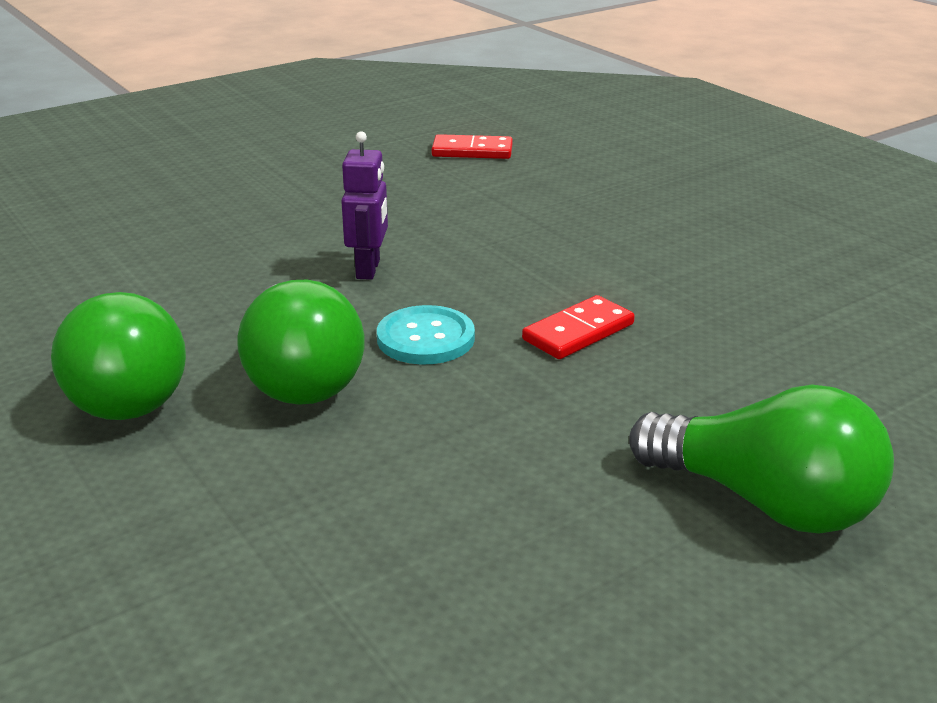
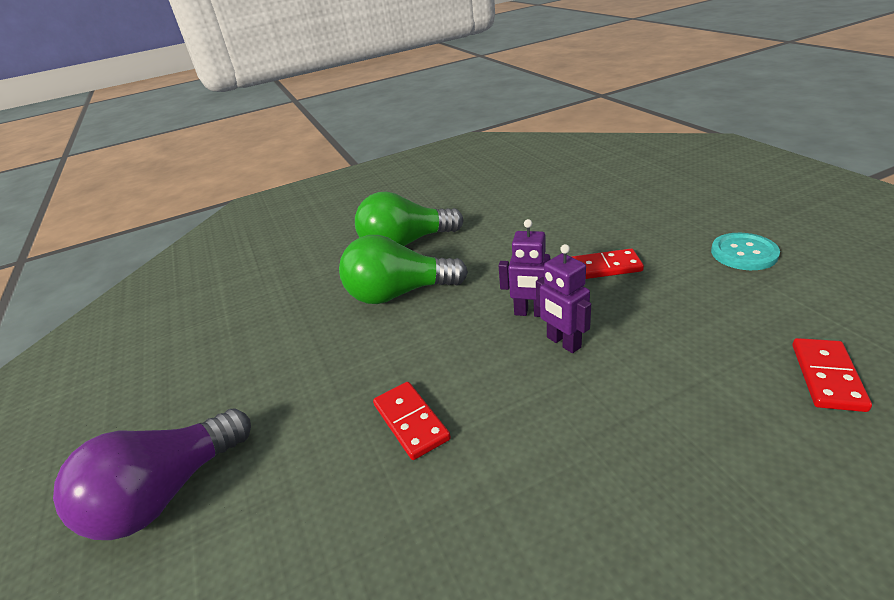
camera: 105 degrees right, 5 degrees up
turquoise button [377,305,475,365] -> turquoise button moved to [711,233,780,270]
green light bulb [629,385,894,533] -> purple light bulb [53,408,251,540]
none -> purple robot [536,244,591,353]
none -> red domino [571,249,644,279]

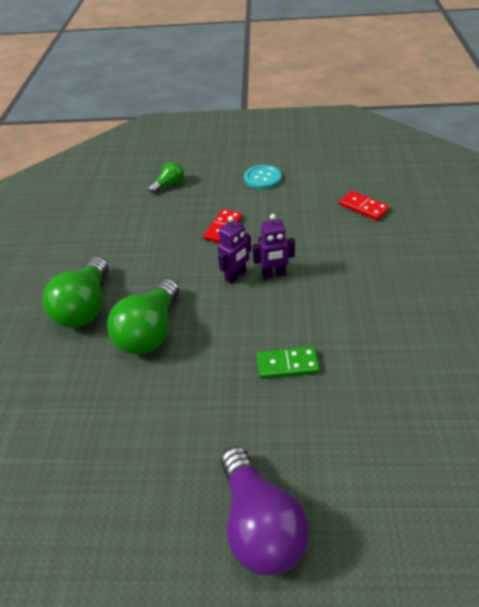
camera: 65 degrees left, 10 degrees up
red domino [373,382,451,460] -> green domino [257,347,320,379]
none -> green light bulb [149,162,184,193]

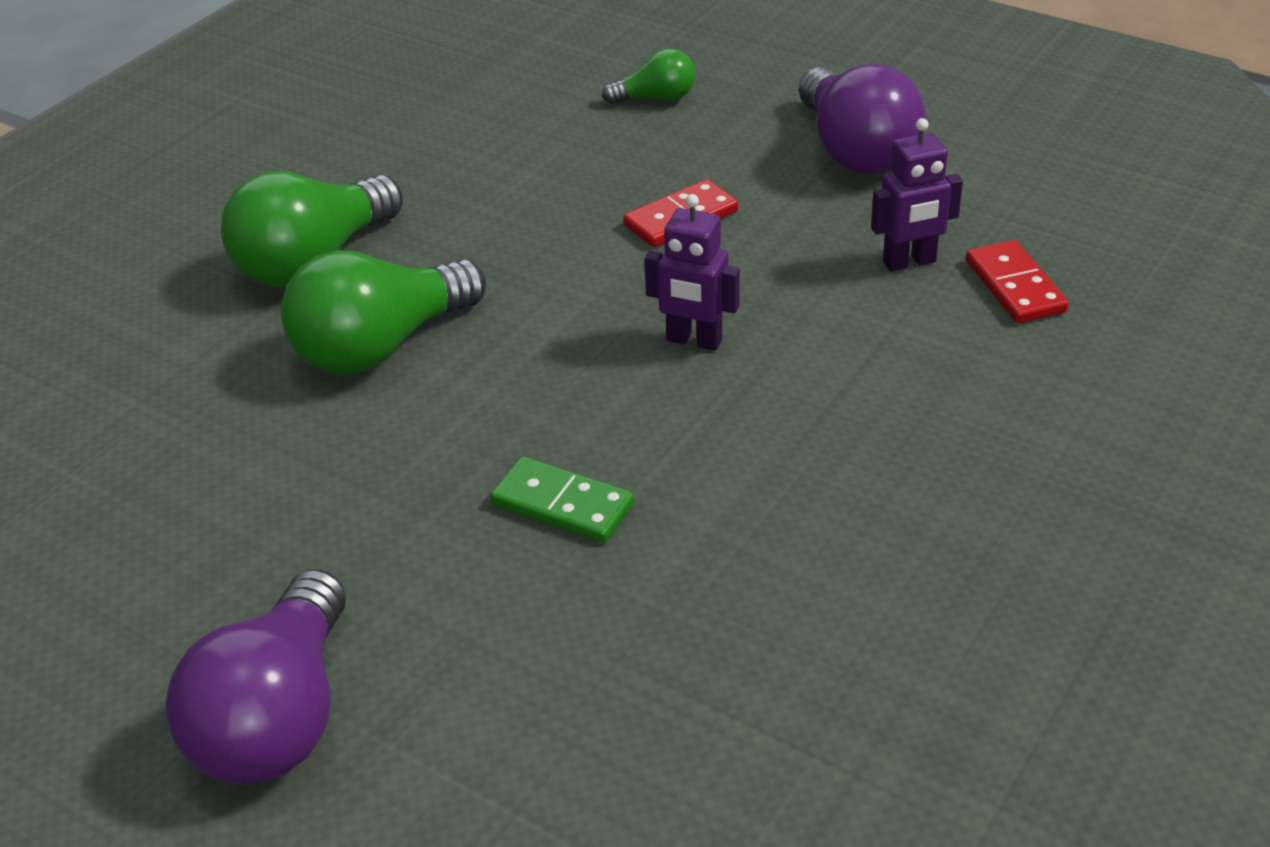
camera: 30 degrees right, 5 degrees down
purple robot [217,216,251,284] -> purple robot moved to [871,118,963,271]
turquoise button [244,165,282,190] -> purple light bulb [799,64,926,174]

